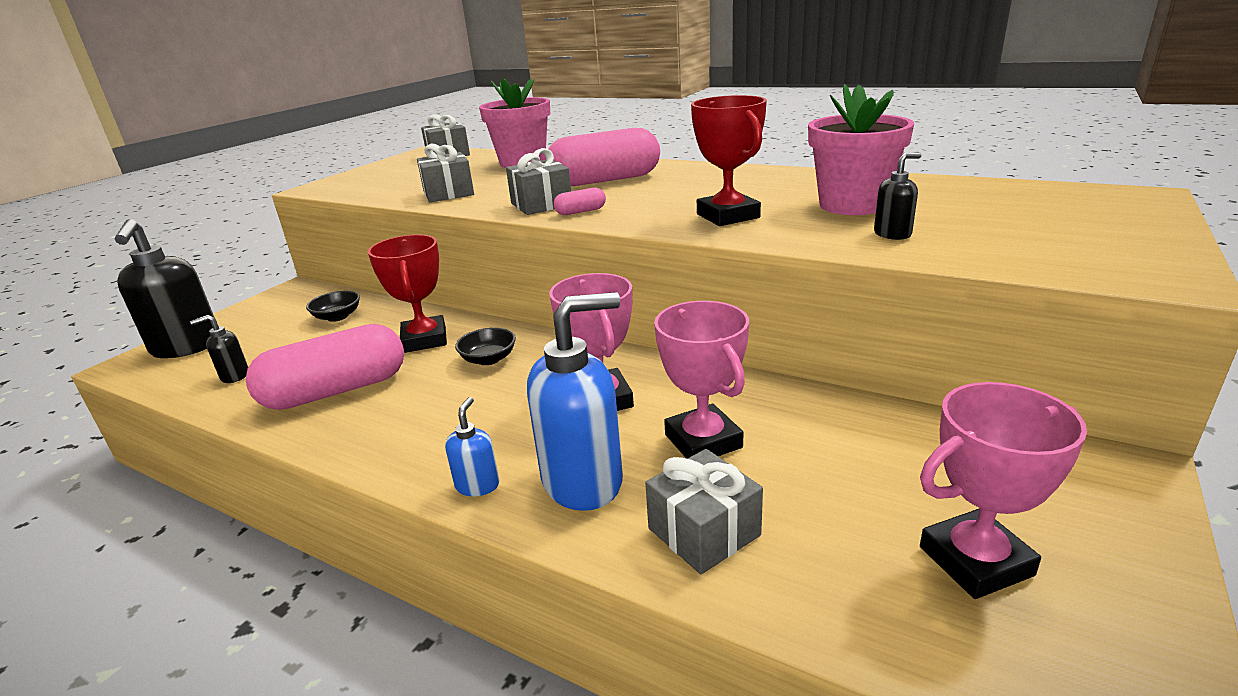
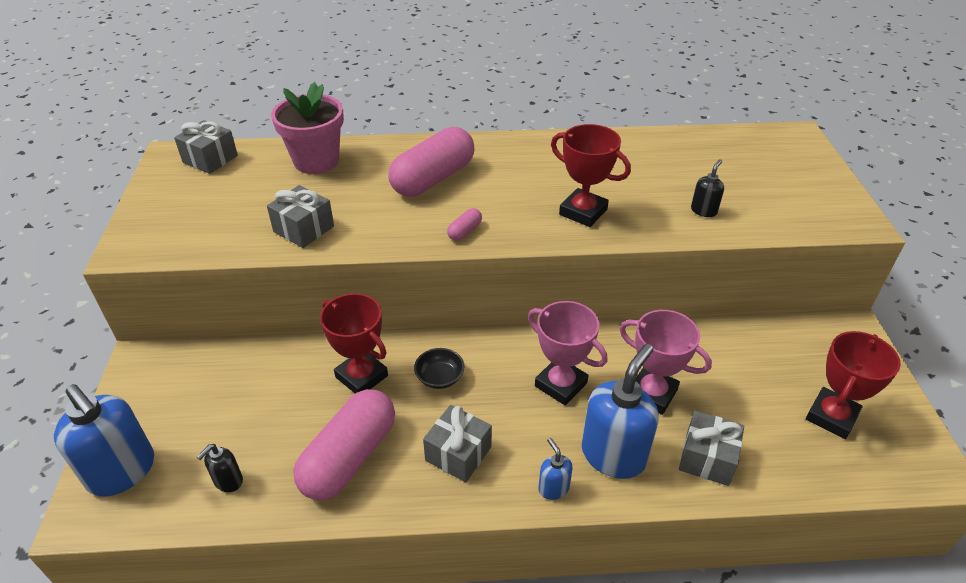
camera: 35 degrees left, 15 degrees up
black soap dispenser [115,219,215,358] -> blue soap dispenser [54,384,154,497]
black bowl [306,291,360,322] -> none
grey gift [506,148,571,215] -> grey gift moved to [423,405,492,482]
pink flower pot [808,84,914,215] -> none
pink trophy [920,382,1087,599] -> red trophy [806,331,901,439]

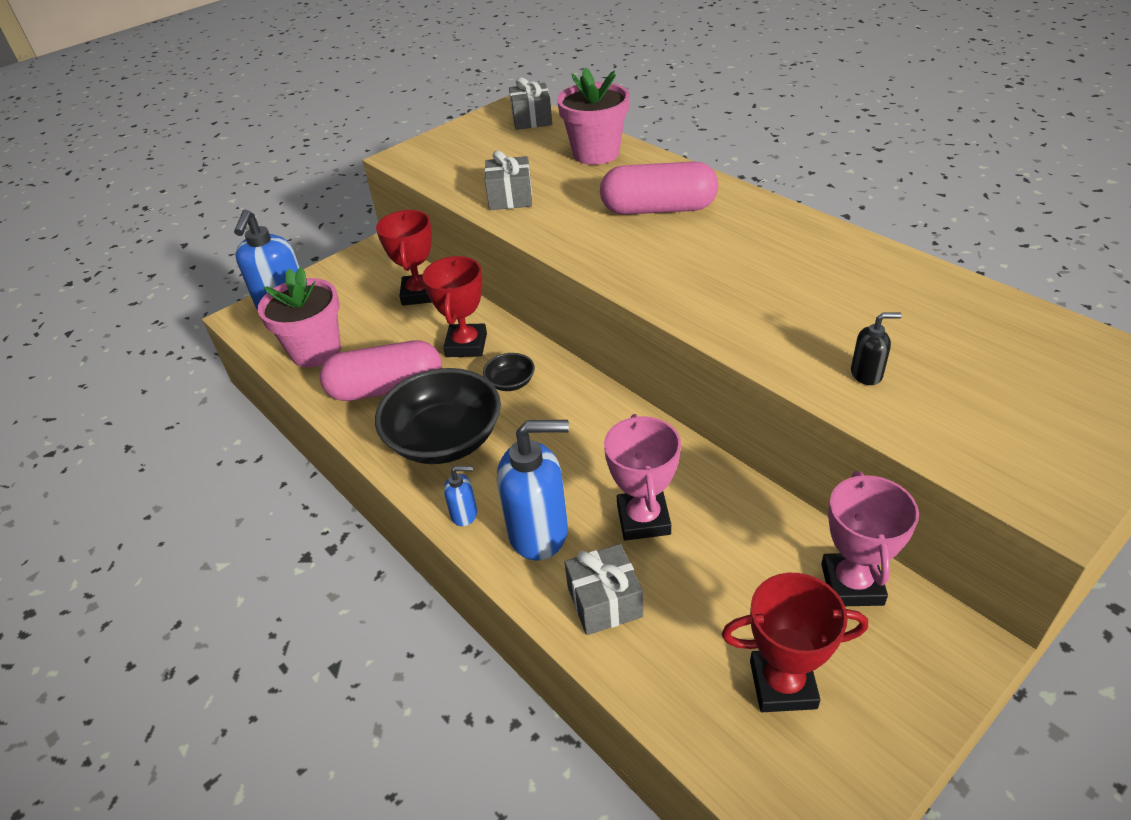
camera: 55 degrees right, 0 degrees up
black soap dispenser [197,444,243,492] -> pink flower pot [258,267,341,368]
grey gift [423,405,492,482] -> black bowl [375,368,501,464]
pink capsule [447,208,482,241] -> none
pink trophy [528,301,608,406] -> pink trophy moved to [821,471,919,606]
blue soap dispenser [539,438,573,500] -> blue soap dispenser turned 60 degrees clockwise [444,466,477,526]
red trophy [551,124,631,227] -> red trophy moved to [376,210,432,305]

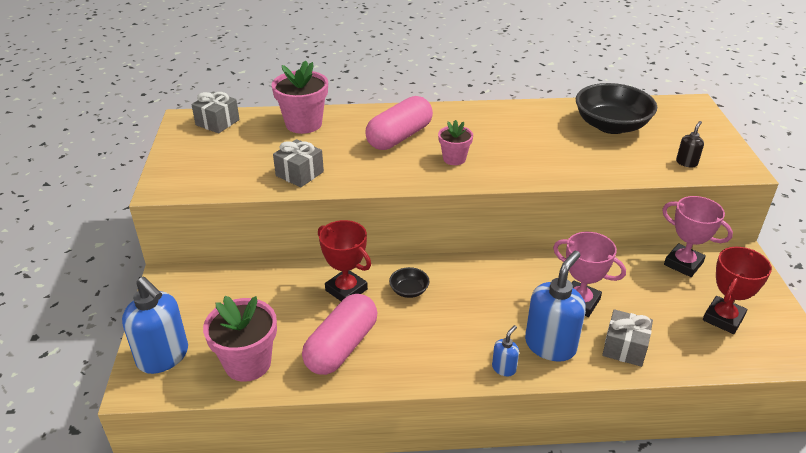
camera: 55 degrees left, 5 degrees down
black bowl [375,368,501,464] -> black bowl moved to [576,83,657,134]
red trophy [376,210,432,305] -> none
black soap dispenser [851,312,902,385] -> black soap dispenser moved to [676,121,704,168]
none -> pink flower pot [438,120,473,165]

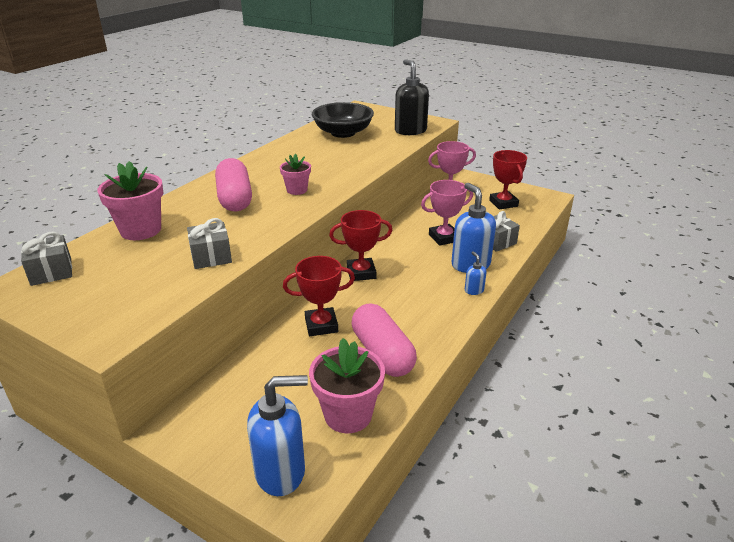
camera: 55 degrees left, 5 degrees down
black bowl [389,267,430,298] -> none
black soap dispenser [676,121,704,168] -> black soap dispenser [395,59,429,135], size x2.14
none -> red trophy [329,210,393,281]

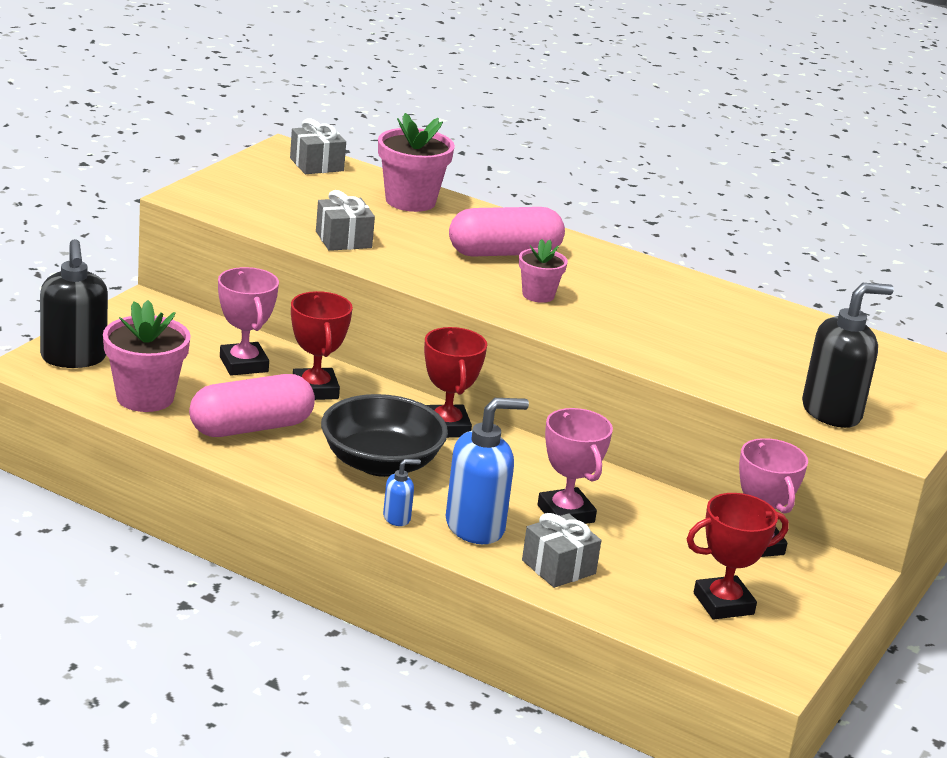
camera: 85 degrees right, 5 degrees down
blue soap dispenser [247,375,308,496] -> black soap dispenser [40,239,108,368]
black bowl [312,102,374,138] -> black bowl moved to [321,394,448,477]
none -> pink trophy [218,267,279,376]

